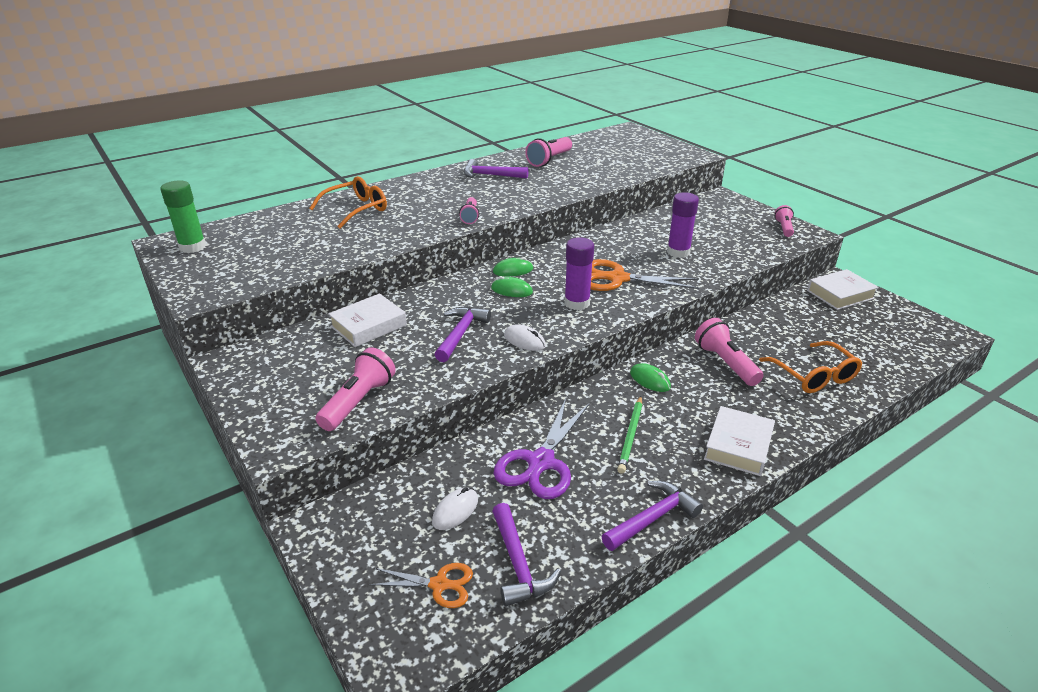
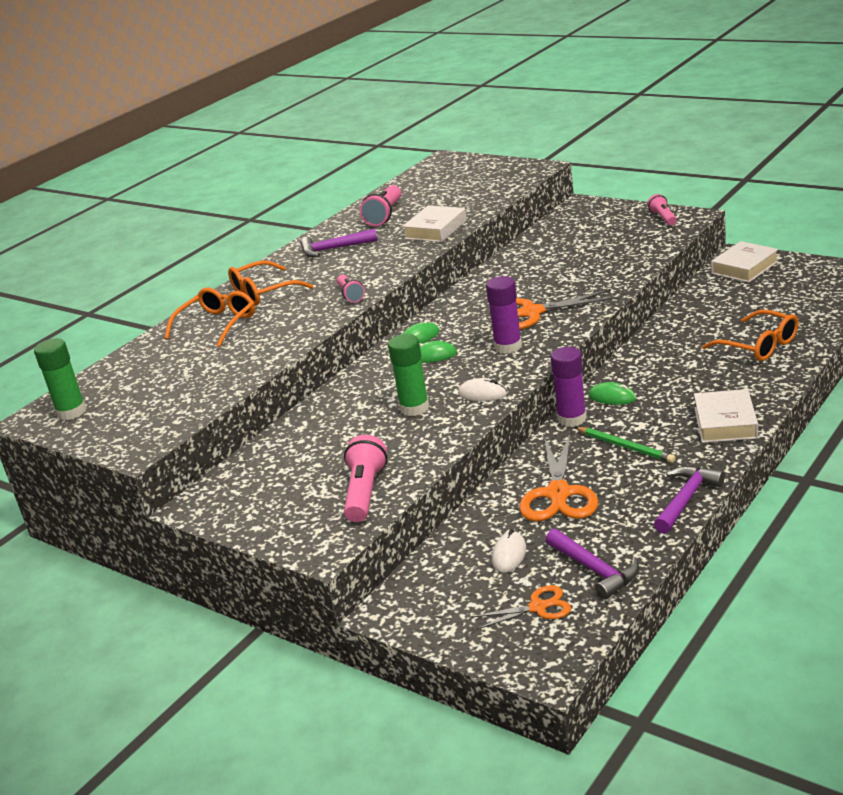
camera: 15 degrees left, 5 degrees down
white book [328,293,407,347] -> white book moved to [402,205,467,242]
purple hammer [434,307,491,362] -> green glue stick [388,334,429,416]
purple scissors [493,399,590,499] -> orange scissors [519,434,598,521]
green pencil [617,396,642,474] -> green pencil turned 45 degrees counterclockwise [575,427,676,463]
purple glue stick [667,192,699,258] -> purple glue stick moved to [551,347,587,427]
pink flashlight [695,318,763,386] -> none
none -> orange glasses [228,260,313,305]

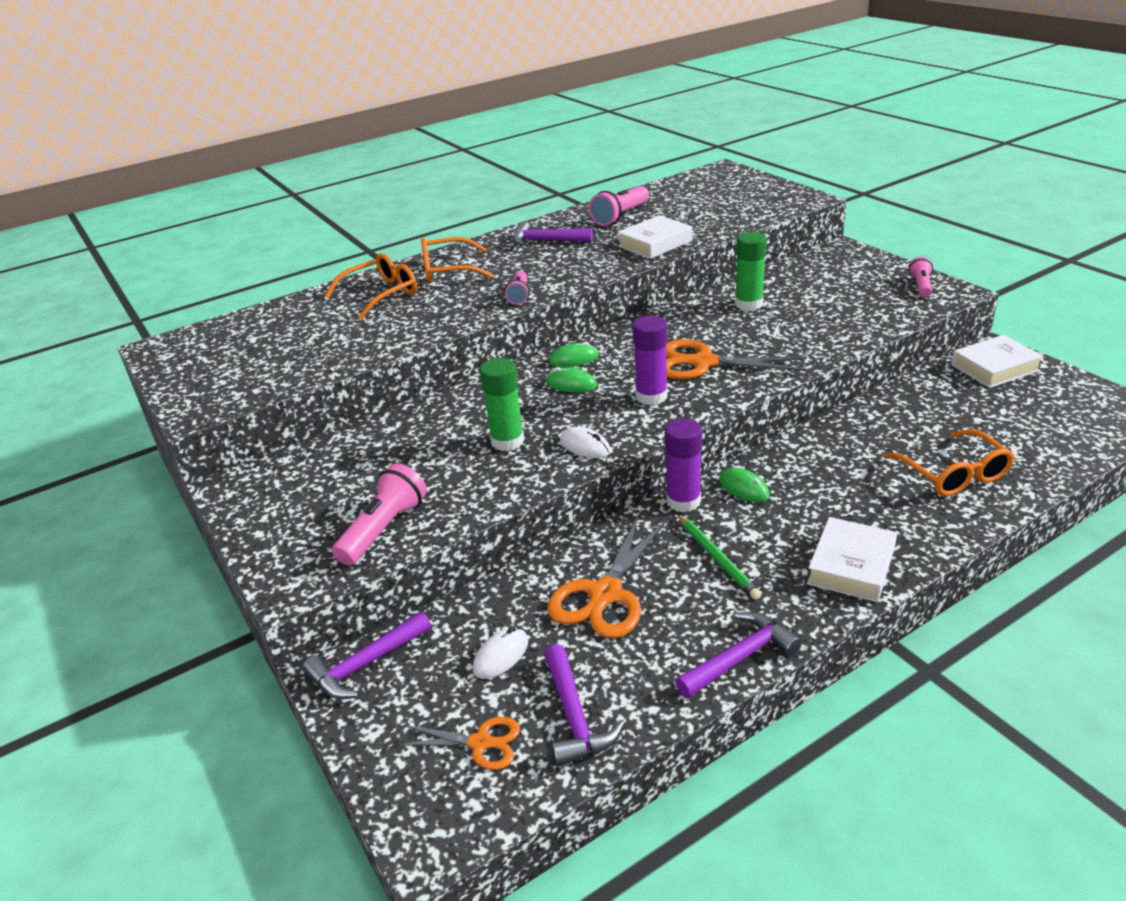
camera: 20 degrees right, 5 degrees up
green glue stick [34,338,86,420] -> green glue stick moved to [735,232,767,311]
none -> purple hammer [303,612,431,700]

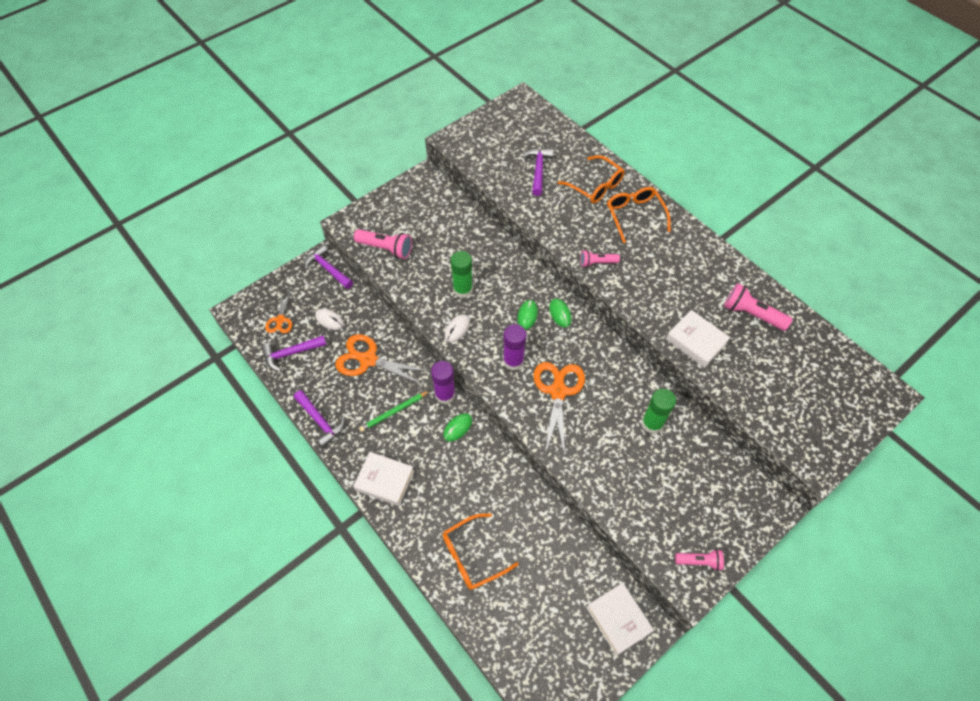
camera: 80 degrees right, 25 degrees up
purple hammer [513,222,593,246] -> purple hammer moved to [522,149,554,196]

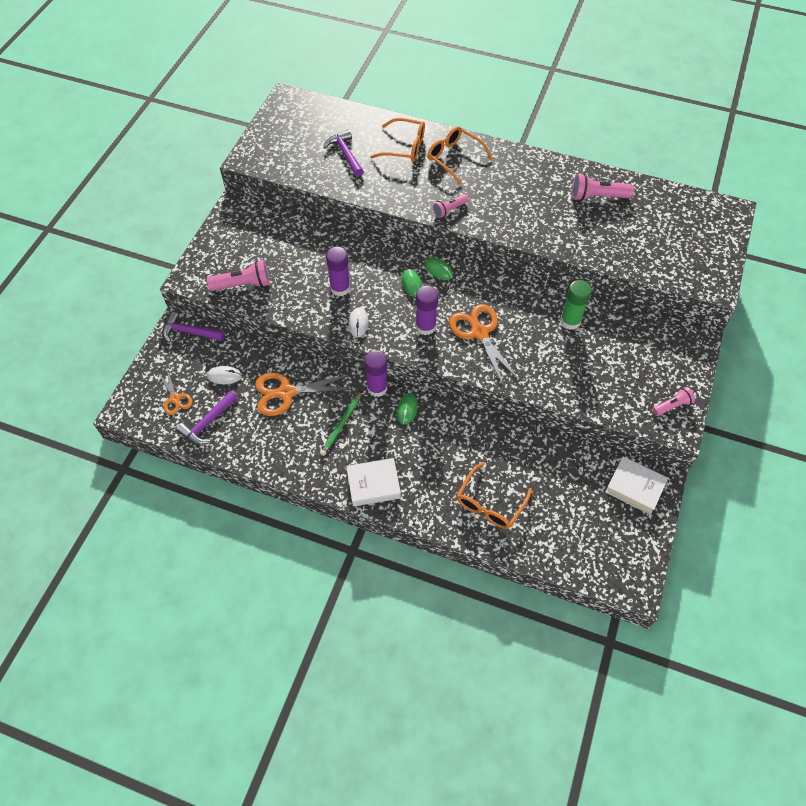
camera: 30 degrees left, 0 degrees up
purple hammer [294,390,345,448] -> none
green glue stick [450,251,473,298] -> purple glue stick [326,247,350,296]
white book [666,310,730,368] -> none

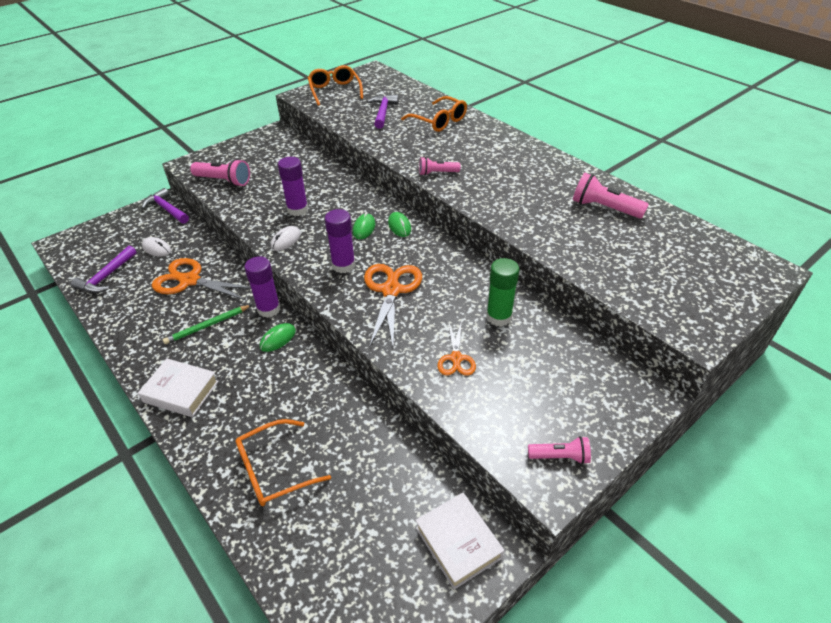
camera: 30 degrees right, 15 degrees down
orange scissors [158,369,192,415] -> orange scissors moved to [437,321,476,376]
purple hammer [176,391,238,445] -> purple hammer turned 45 degrees counterclockwise [71,246,137,293]
orange glasses [427,126,493,185] -> orange glasses moved to [308,65,363,106]

